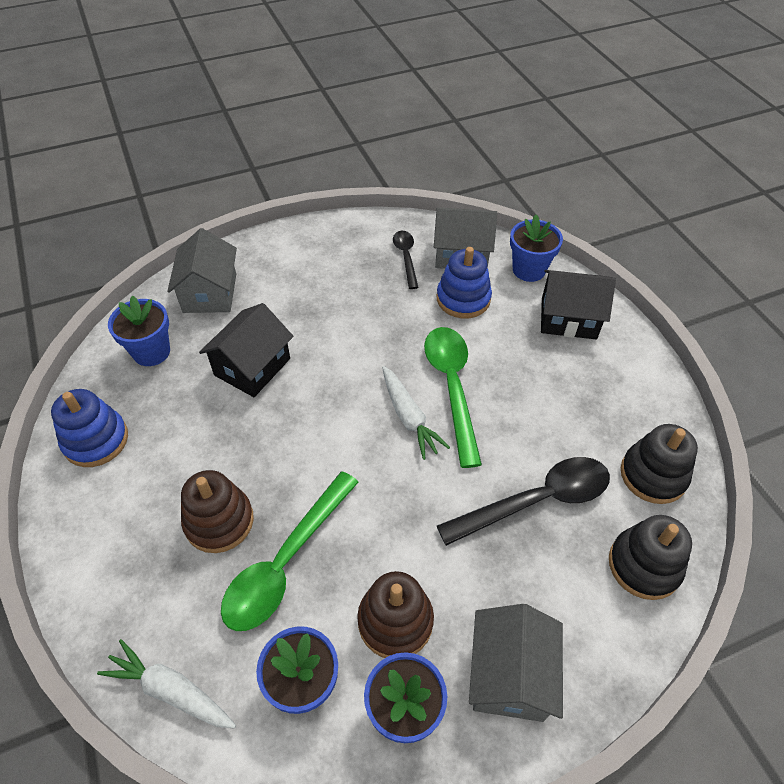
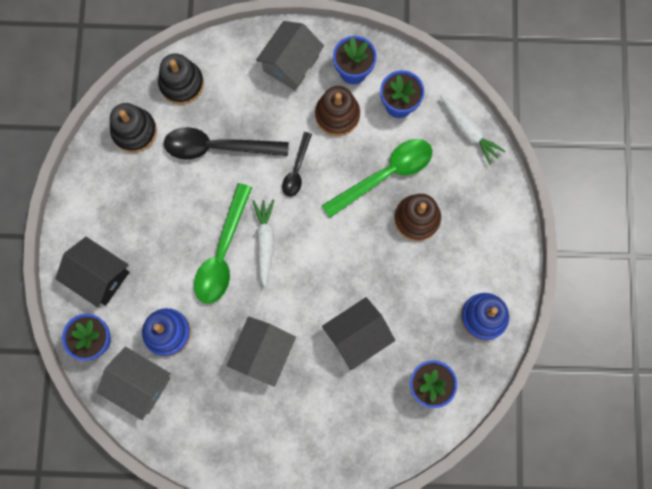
camera: 155 degrees left, 25 degrees up
grey house [167,228,237,313] -> grey house moved to [226,317,296,387]
black spoon [393,231,419,289] -> black spoon moved to [282,132,312,197]

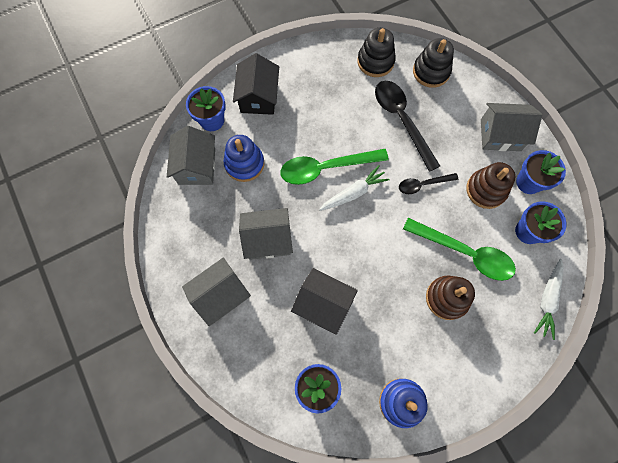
camera: 60 degrees right, 5 degrees down
none -> grey house [182,258,251,326]

